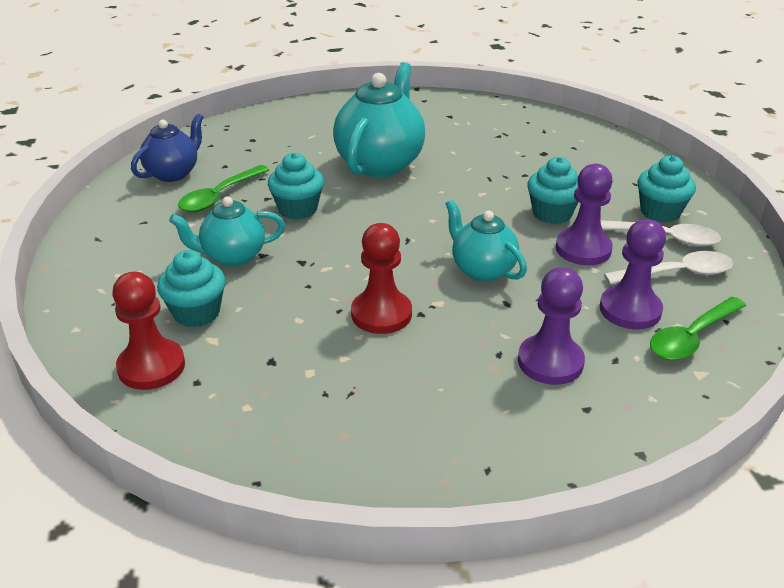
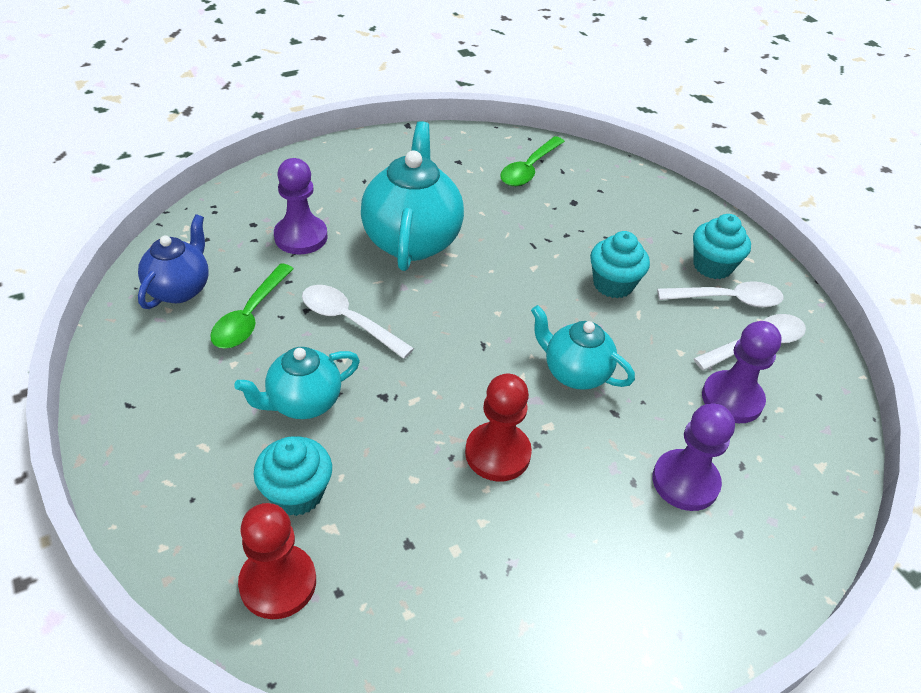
camera: 20 degrees left, 10 degrees up
turquoise cupcake [268,153,324,220] -> white spoon [302,285,414,359]
purple pawn [556,163,613,265] -> purple pawn moved to [274,158,328,254]
green spoon [650,297,746,360] -> green spoon moved to [500,136,565,186]

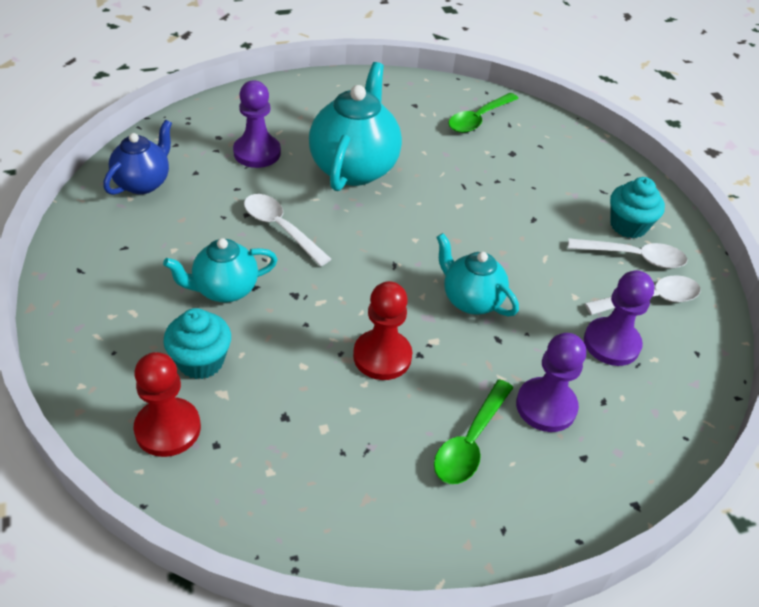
camera: 10 degrees right, 0 degrees up
green spoon [210,263,294,349] -> green spoon moved to [434,379,513,484]
turquoise cupcake [590,231,650,298] -> none

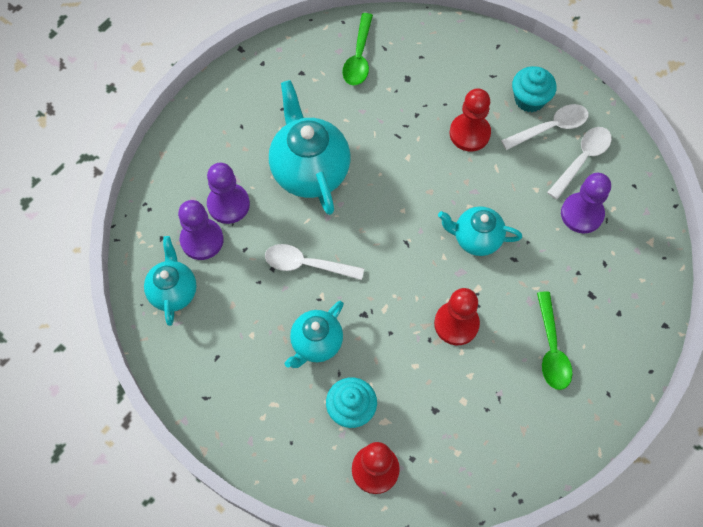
camera: 30 degrees left, 20 degrees up
blue teapot [103,120,172,195] -> turquoise teapot [144,236,197,326]
purple pawn [516,333,586,432] -> purple pawn moved to [178,200,224,260]
none -> red pawn [450,89,491,151]

